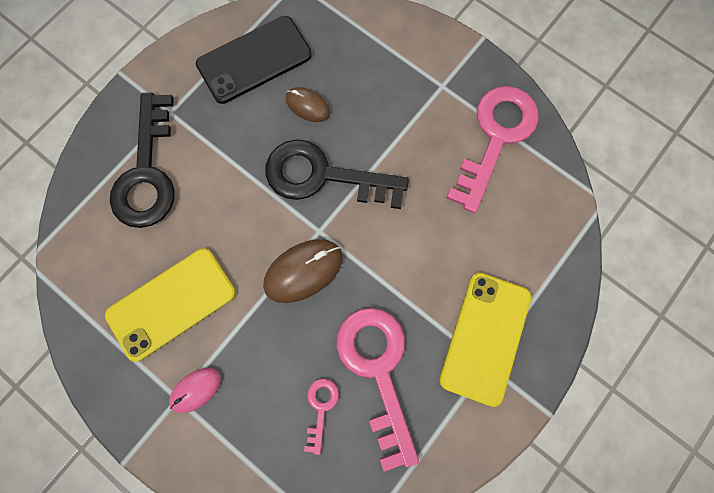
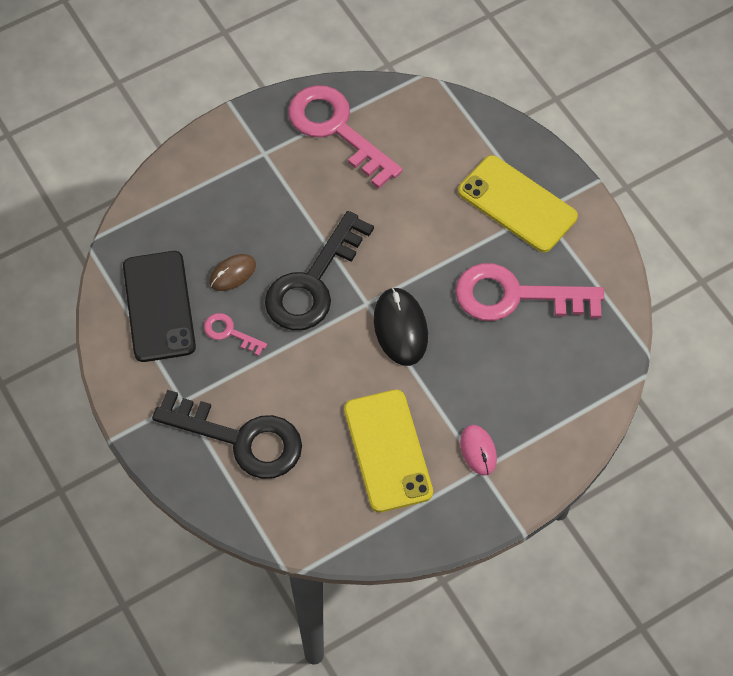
camera: 70 degrees left, 15 degrees down
brown mouse [263,239,343,303] -> black mouse [374,287,428,366]
pink key [304,378,339,455] -> pink key moved to [204,313,267,356]

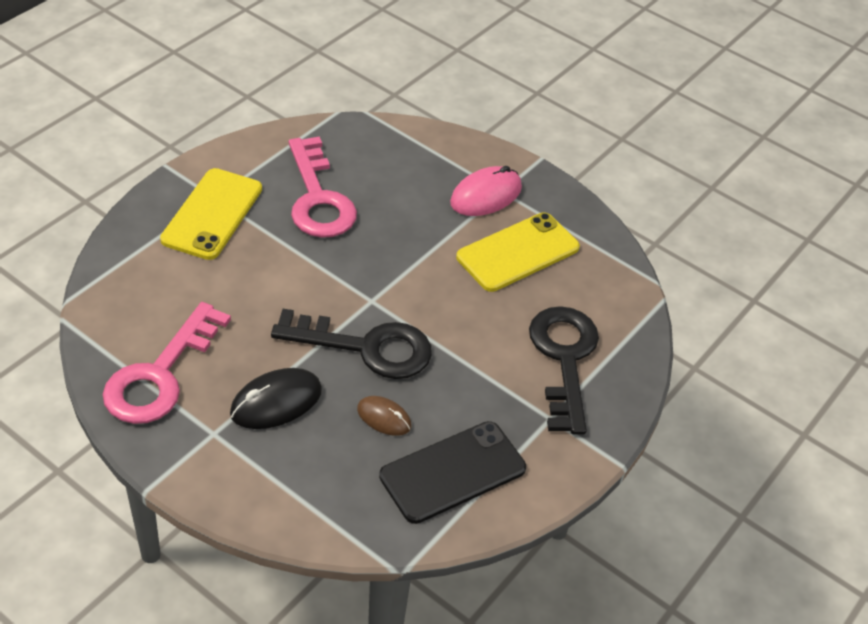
camera: 115 degrees left, 15 degrees down
pink key [204,313,267,356] -> none
black mouse [374,287,428,366] -> black mouse moved to [230,368,322,429]
pink mouse [460,425,497,476] -> pink mouse [450,166,522,216], size x1.62

